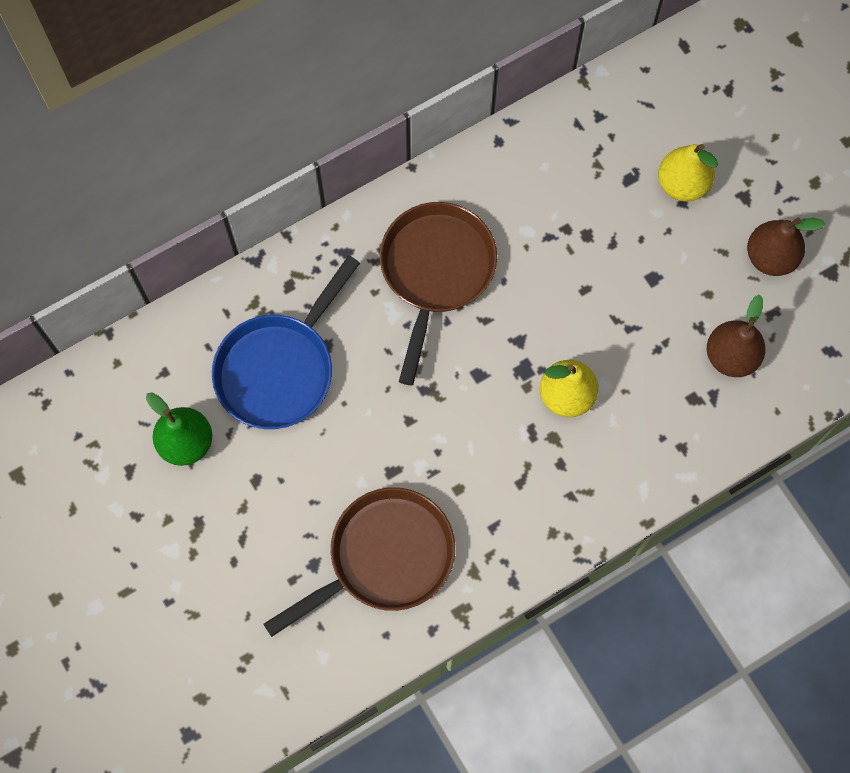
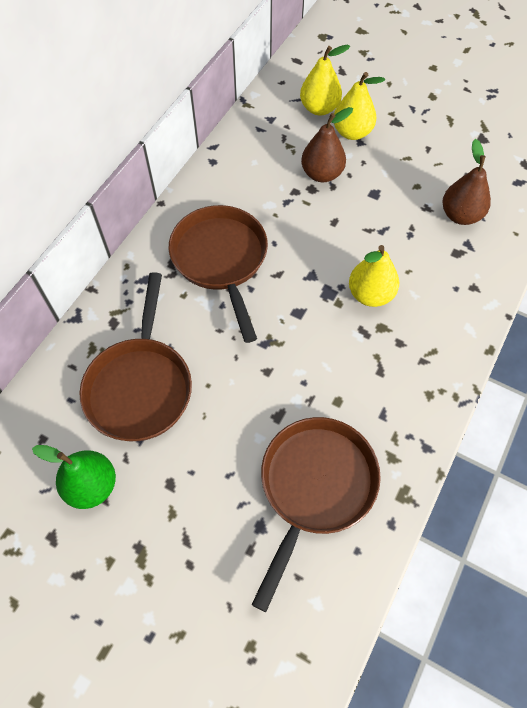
camera: 30 degrees left, 10 degrees down
blue pan [212,255,360,429] -> brown pan [80,272,192,441]
brown pear [747,218,826,276] -> brown pear moved to [301,107,353,182]
none -> yellow pear [300,45,350,116]

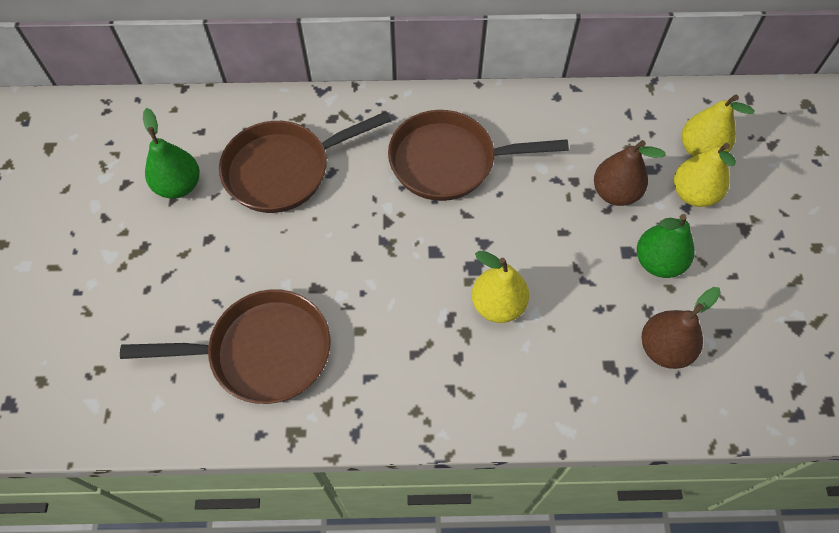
camera: 60 degrees right, 0 degrees up
brown pan [169,205,268,343] -> brown pan turned 135 degrees counterclockwise [388,110,569,201]
none -> green pear [637,214,695,278]

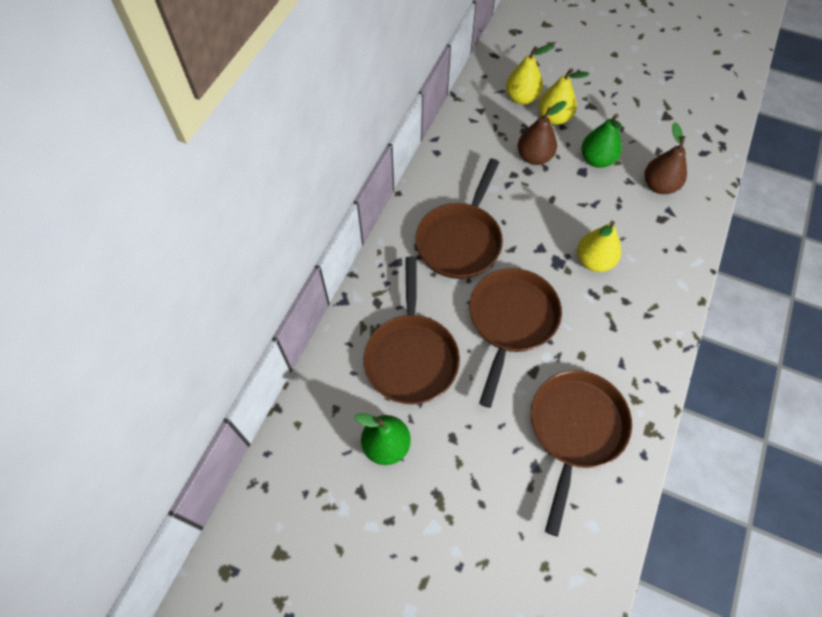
camera: 65 degrees left, 0 degrees up
none -> brown pan [469,268,562,408]

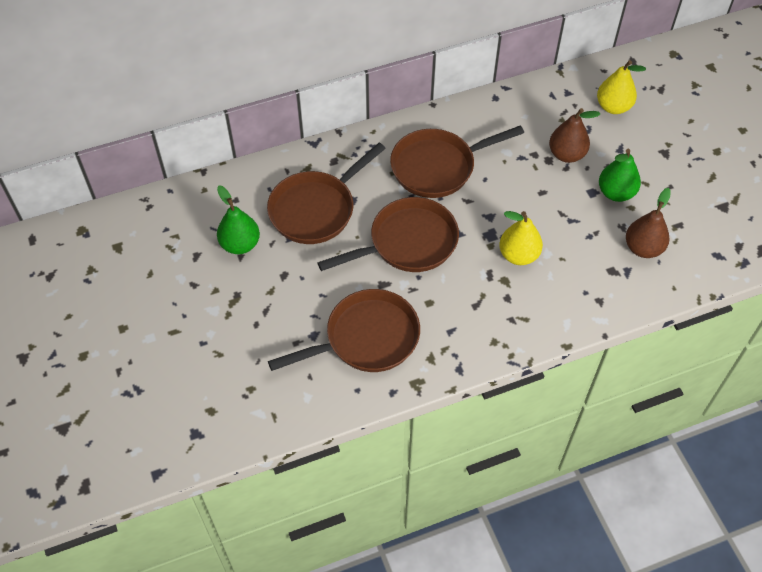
camera: 45 degrees right, 5 degrees down
yellow pear [539,68,589,125] -> none

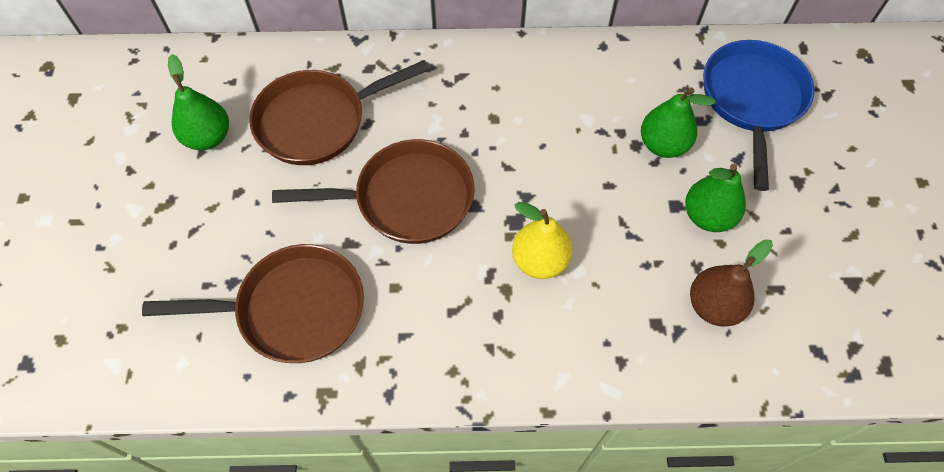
camera: 20 degrees right, 5 degrees up
brown pan [390,125,524,198] -> none
brown pear [549,108,600,163] -> green pear [641,87,715,158]
yellow pear [597,60,646,114] -> blue pan [703,40,815,191]

